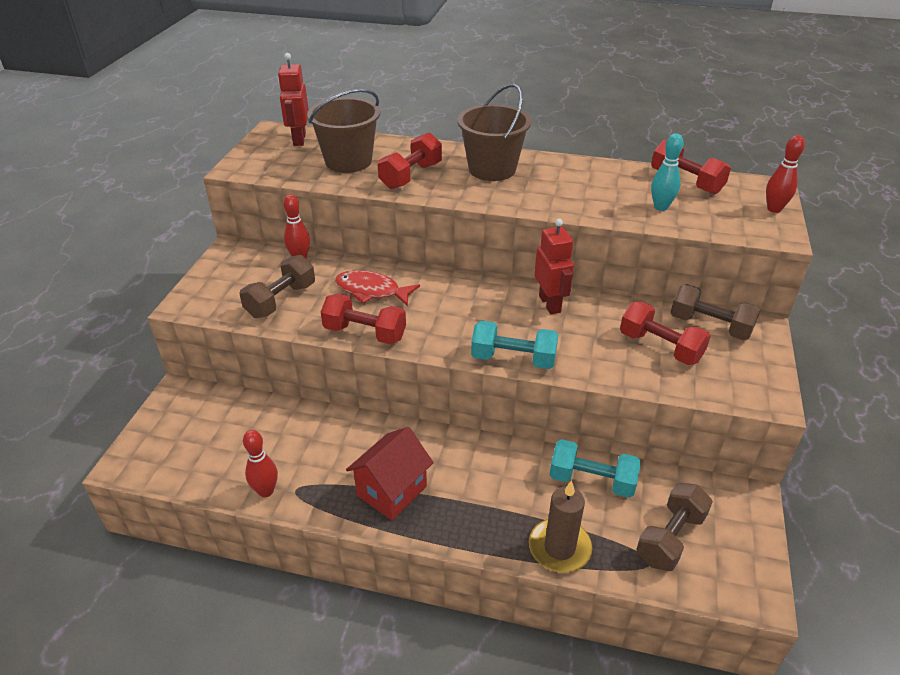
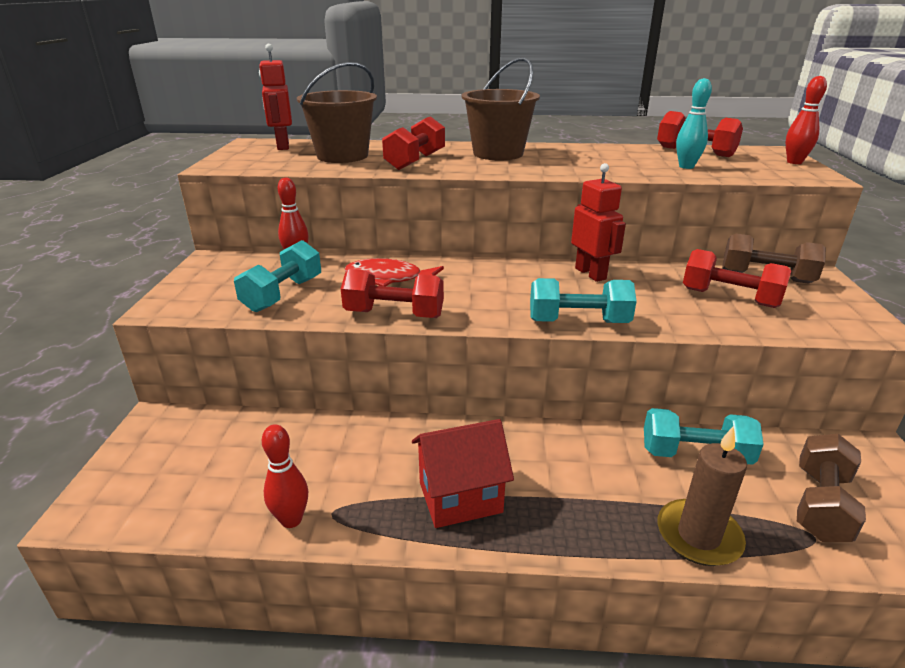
camera: 10 degrees left, 10 degrees down
brown dumbbell [239,255,315,318] -> turquoise dumbbell [234,240,321,312]
red house [346,427,434,520] -> red house turned 45 degrees clockwise [412,419,514,528]

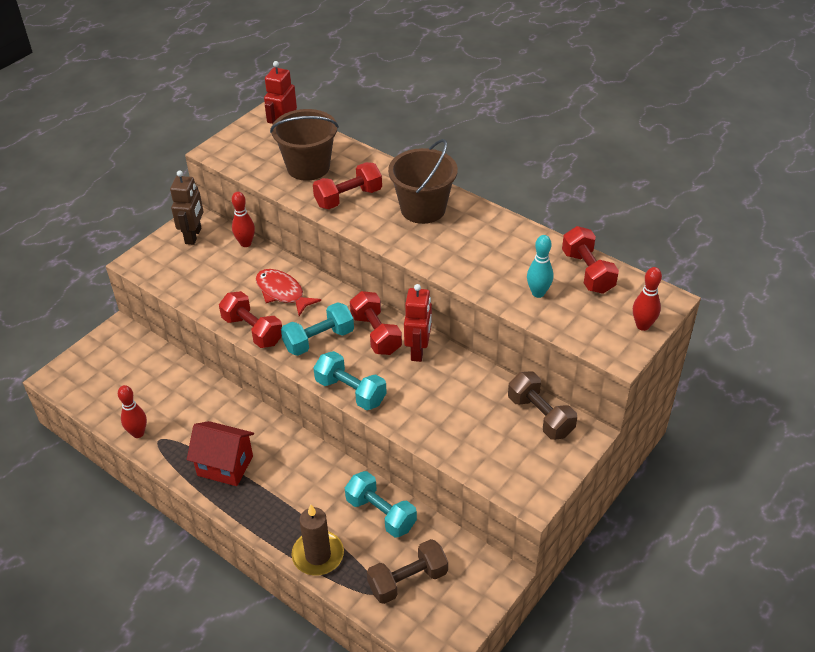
camera: 35 degrees right, 15 degrees up
turquoise dumbbell [234,240,321,312] -> turquoise dumbbell moved to [281,302,354,356]
red dumbbell [683,249,792,308] -> red dumbbell moved to [350,291,402,355]
none -> brown robot [170,170,203,245]

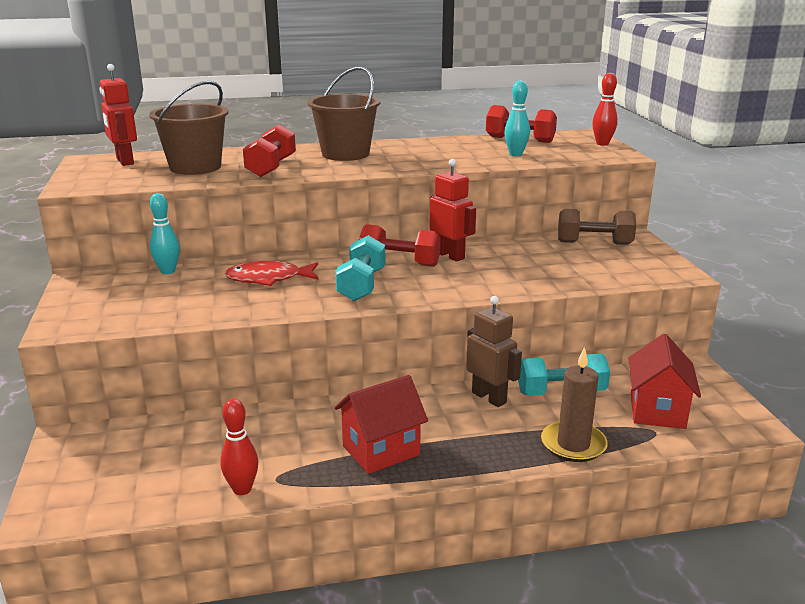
camera: 50 degrees left, 20 degrees down
brown robot [170,170,203,245] -> brown robot moved to [466,296,522,407]
red dumbbell [219,291,282,348] -> none
red bowling pin [232,192,255,247] -> turquoise bowling pin [150,193,180,274]
turquoise dumbbell [313,351,387,410] -> none
brown dumbbell [367,539,448,604] -> red house [628,334,701,429]

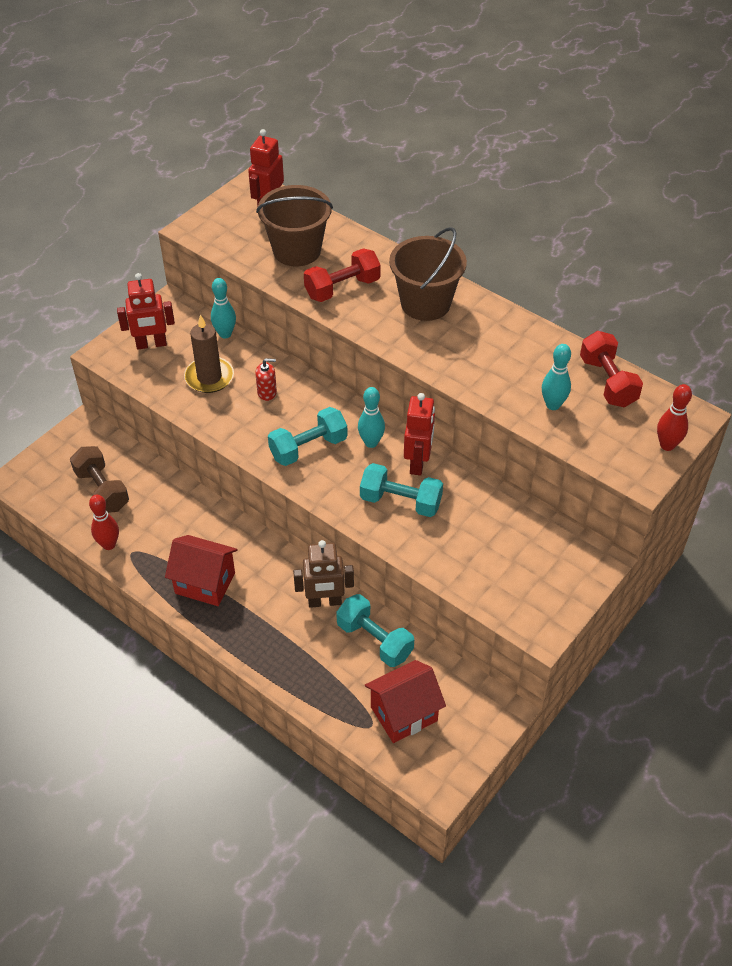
camera: 50 degrees right, 25 degrees up
red fish [225,261,318,286] -> red soap dispenser [255,358,277,401]
red dumbbell [359,224,441,267] -> turquoise bowling pin [358,387,385,448]
brown robot [466,296,522,407] -> brown robot turned 75 degrees clockwise [293,540,354,608]
brown candle [541,347,608,462] -> brown candle moved to [184,314,234,393]
brown dumbbell [558,209,636,245] -> brown dumbbell moved to [70,446,129,513]
none -> red robot [117,273,175,349]
none -> turquoise dumbbell [360,463,443,517]

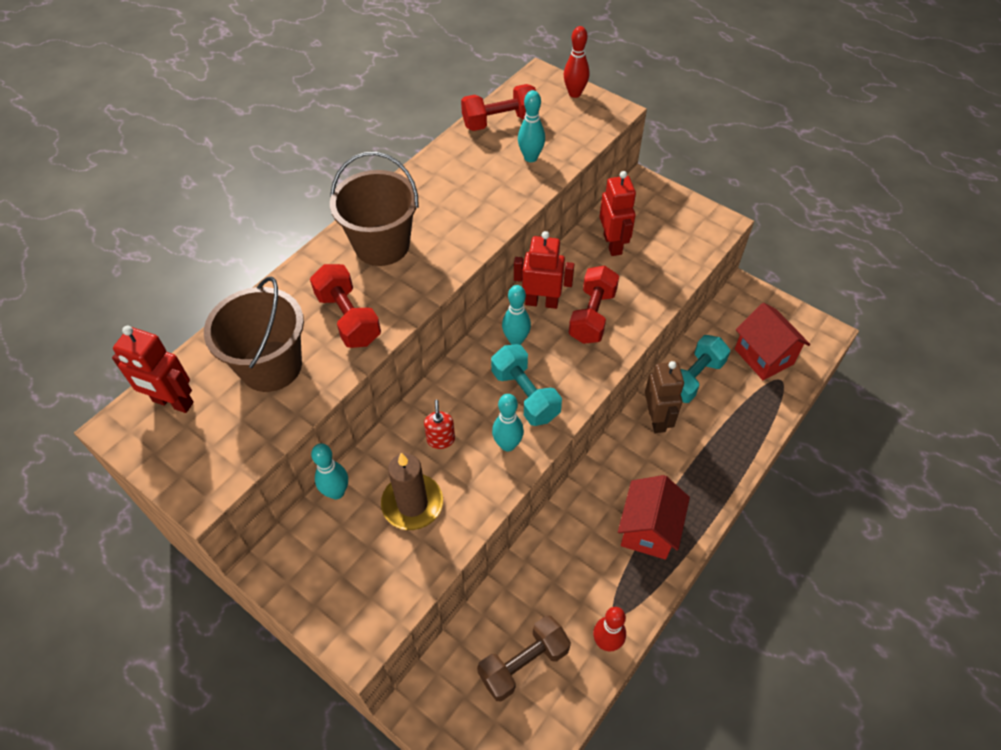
camera: 90 degrees left, 5 degrees up
red robot [117,273,175,349] -> red robot moved to [600,171,636,256]
turquoise dumbbell [360,463,443,517] -> red dumbbell [569,266,619,344]
none -> turquoise bowling pin [492,394,524,451]

